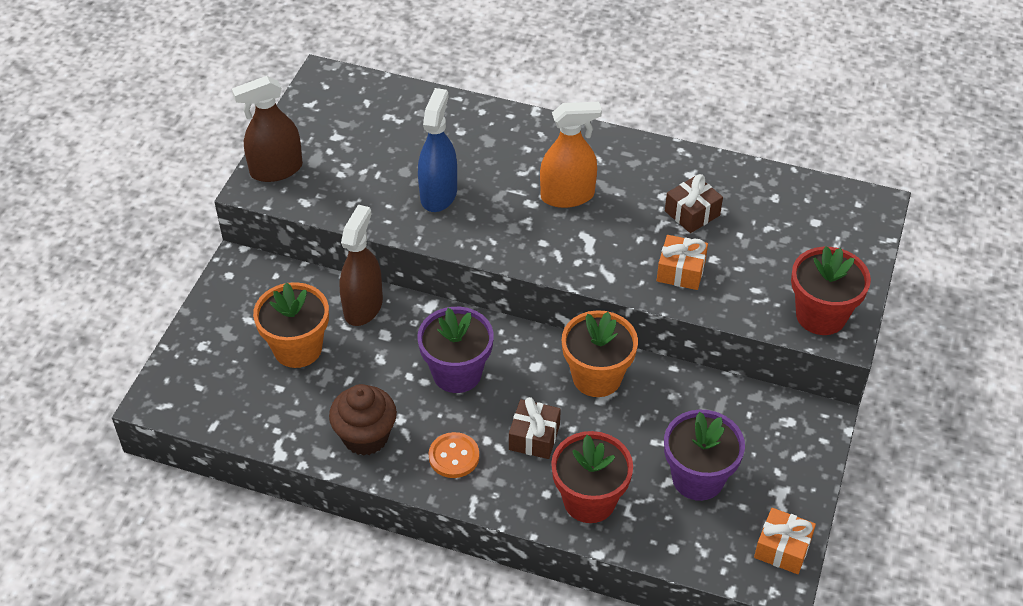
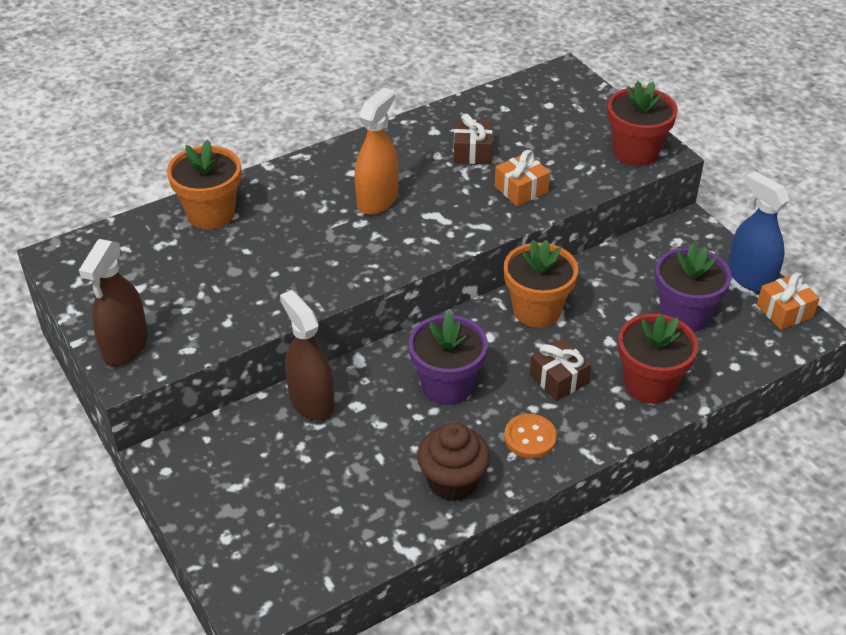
camera: 50 degrees left, 5 degrees down
orange flower pot [253,282,329,368] -> orange flower pot moved to [167,139,241,229]
blue spray bottle [418,88,457,212] -> blue spray bottle moved to [728,171,790,293]

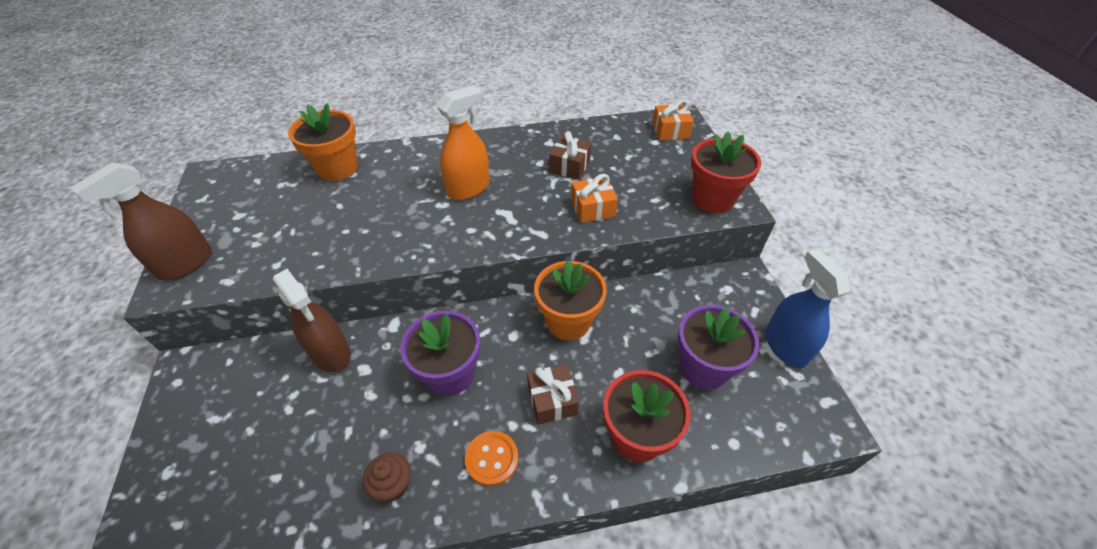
camera: 20 degrees right, 5 degrees up
brown spray bottle [280,290,334,421] -> brown spray bottle turned 150 degrees clockwise [273,269,351,372]
brown cupcake [417,422,490,501] -> brown cupcake [363,453,411,501], size x0.62
orange gift [757,272,820,330] -> orange gift moved to [652,100,694,141]

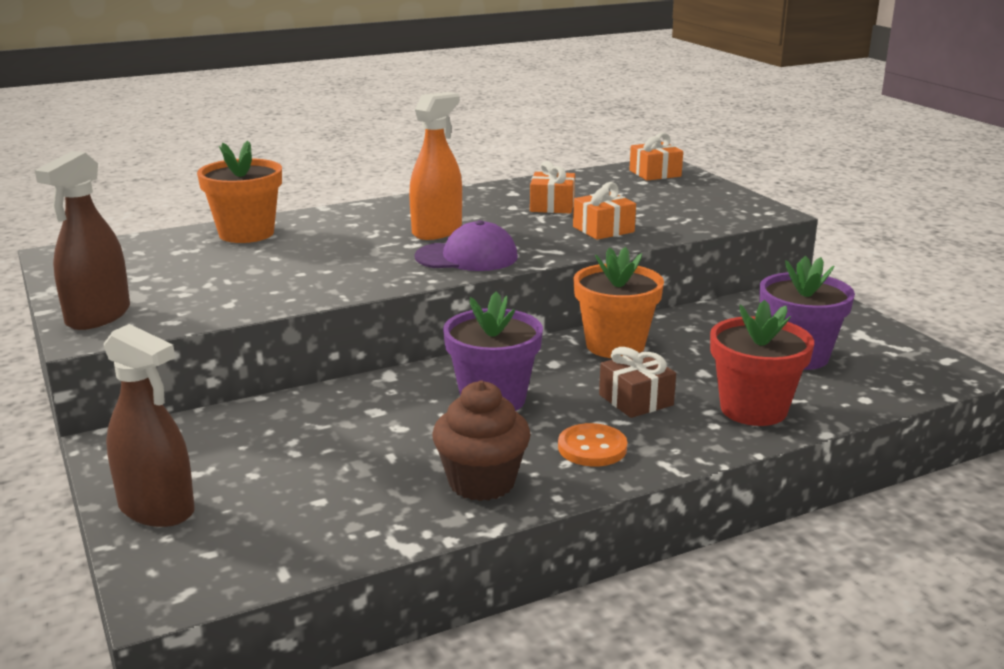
camera: 15 degrees left, 25 degrees down
brown spray bottle [273,269,351,372] -> brown spray bottle moved to [104,324,195,527]
brown cupcake [363,453,411,501] -> brown cupcake [433,381,531,501], size x1.60
brown gift [549,131,592,180] -> orange gift [530,161,575,213]
red flower pot [691,131,761,213] -> none
blue spray bottle [765,249,850,368] -> none
none -> purple cap [414,220,518,271]

